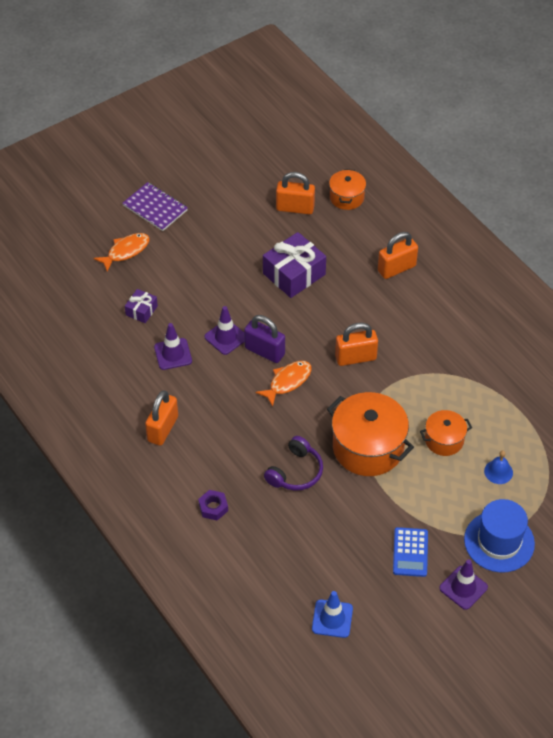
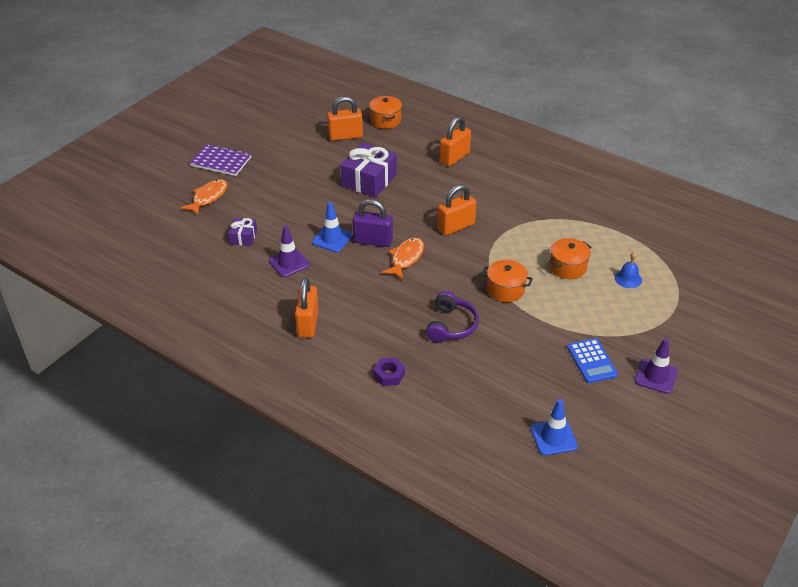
camera: 20 degrees left, 10 degrees down
purple traffic cone [205,306,245,355] -> blue traffic cone [312,202,352,252]
orange pot [327,392,414,476] -> orange pot [482,260,533,302], size x0.55
blue hat [464,499,535,573] -> none

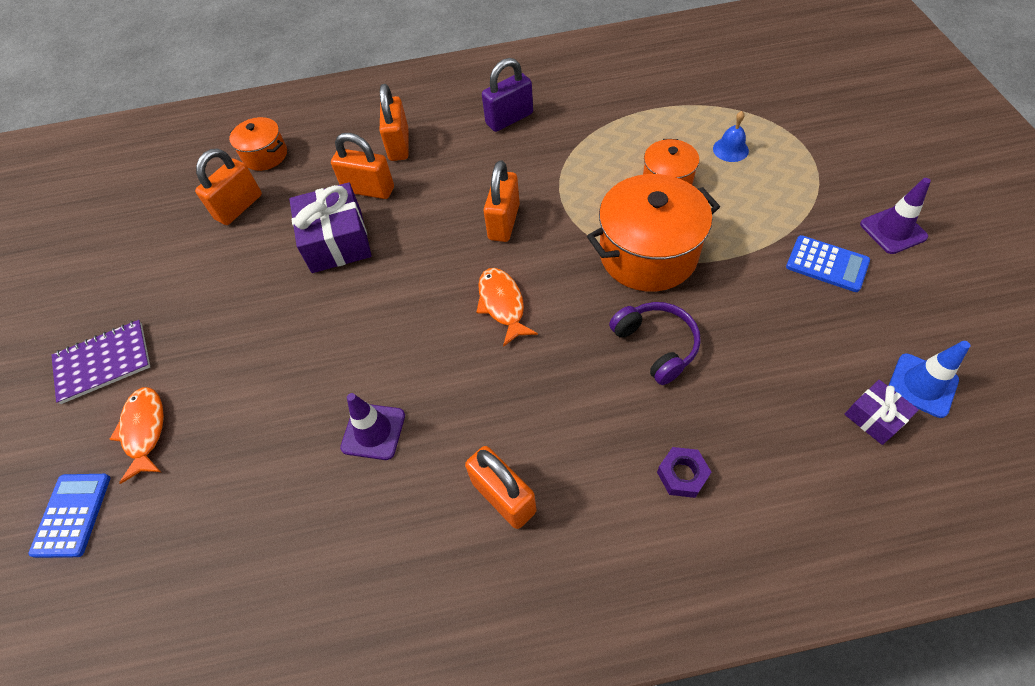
camera: 40 degrees left, 15 degrees up
purple gift [228,218,257,246] -> purple gift moved to [844,380,919,445]
blue traffic cone [312,202,352,252] -> none
purple padlock [352,199,393,247] -> purple padlock moved to [482,58,533,132]
orange pot [482,260,533,302] -> orange pot [587,174,720,292], size x1.82
none -> blue calculator [28,474,110,558]
none -> orange padlock [331,133,394,199]

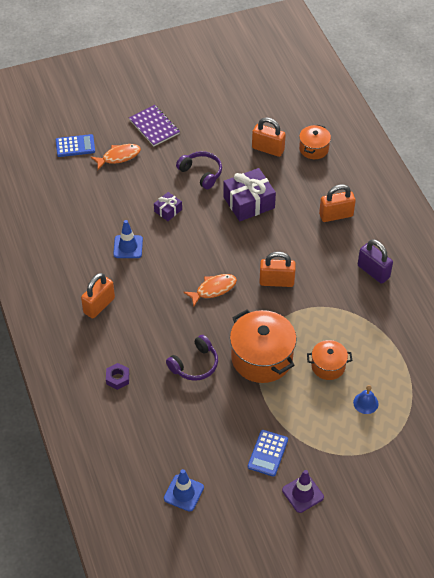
camera: 75 degrees right, 5 degrees down
orange padlock [331,133,394,199] -> none
purple traffic cone [340,393,405,460] -> blue traffic cone [113,220,143,258]
purple gift [844,380,919,445] -> purple gift moved to [154,192,182,221]
none -> purple headphones [176,151,222,189]

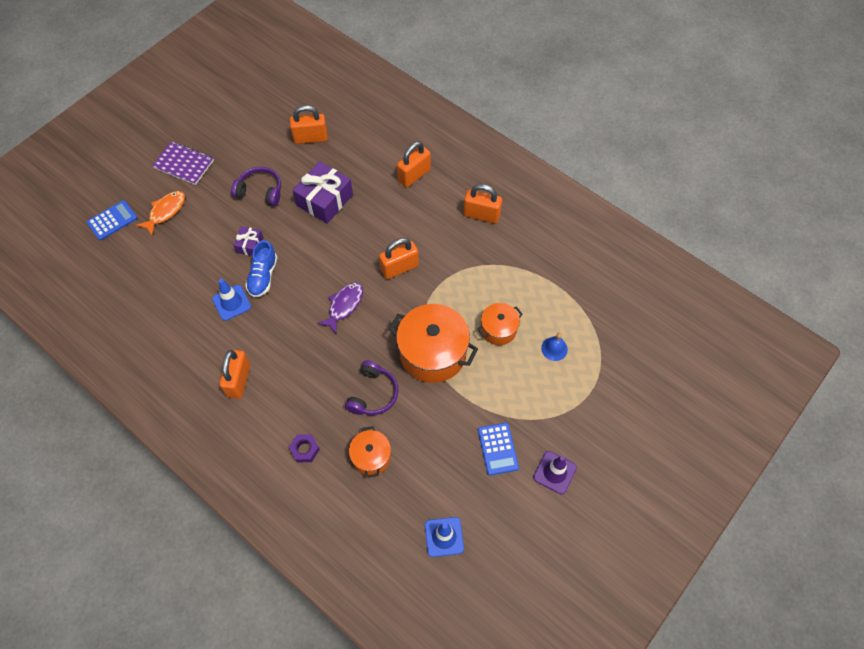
camera: 30 degrees left, 10 degrees up
orange fish [184,274,237,306] -> purple fish [317,282,363,333]
orange pot [299,125,331,159] -> orange pot moved to [349,426,391,478]
purple padlock [358,239,393,284] -> orange padlock [464,184,502,223]
none -> blue shoe [245,240,277,297]

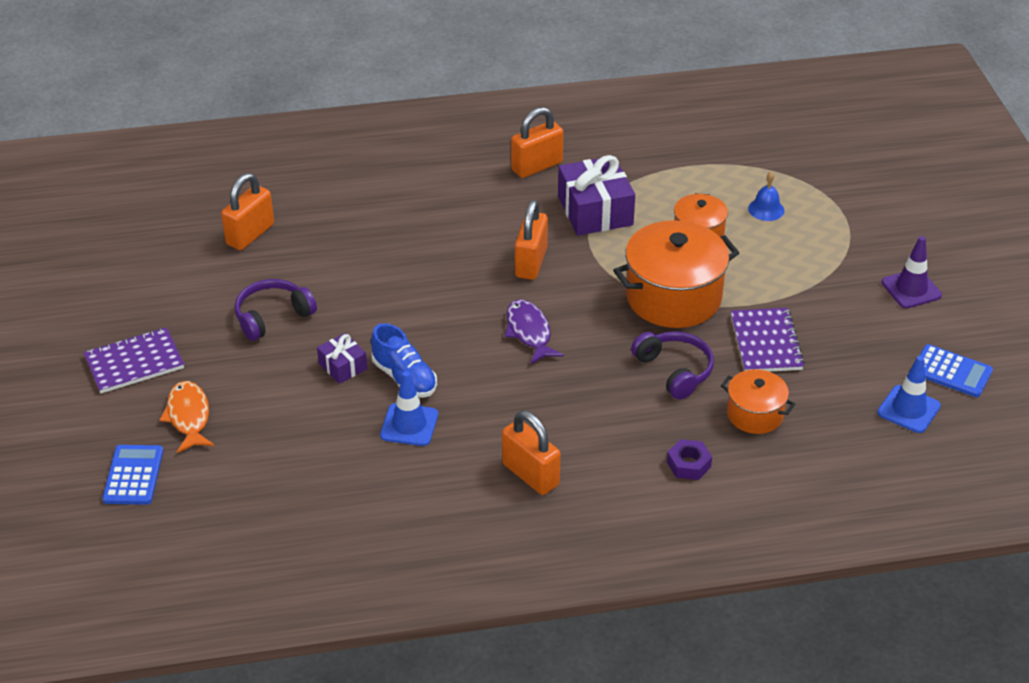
camera: 50 degrees left, 20 degrees down
purple gift [292,161,353,224] -> purple gift moved to [558,155,635,236]
orange padlock [397,142,431,187] -> none
blue calculator [478,423,519,475] -> blue calculator moved to [919,344,993,397]
none -> purple notebook [731,308,805,371]

